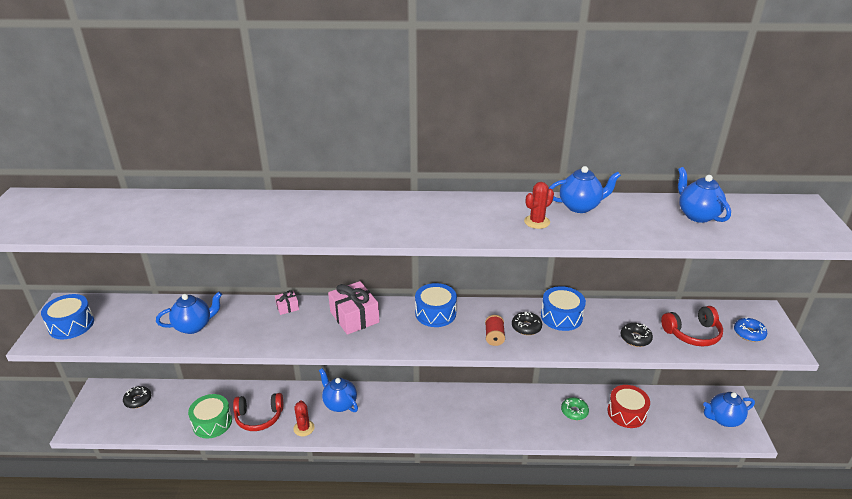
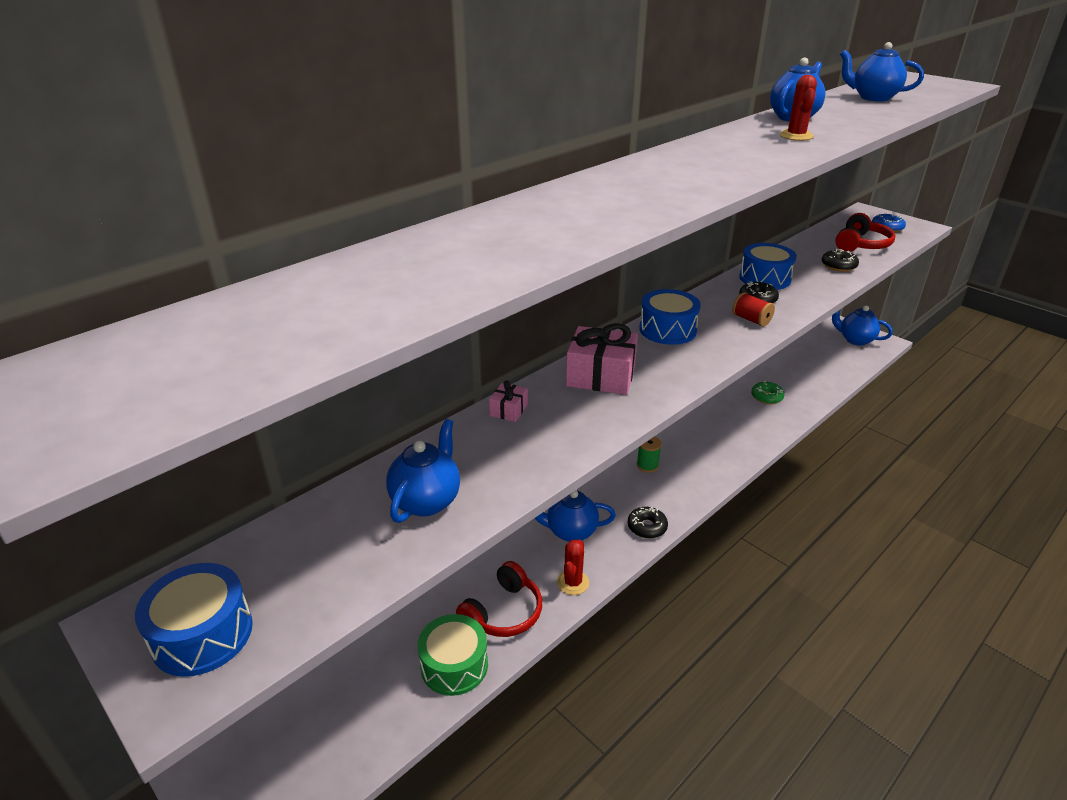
camera: 45 degrees left, 0 degrees up
black donut [123,386,151,408] -> black donut moved to [628,507,668,539]
red cactus [293,401,315,436] -> red cactus turned 75 degrees clockwise [557,540,589,595]
red drum [607,385,650,428] -> none
blue teapot [703,392,755,427] -> blue teapot turned 90 degrees clockwise [832,306,893,346]
none -> green spool [637,436,662,473]

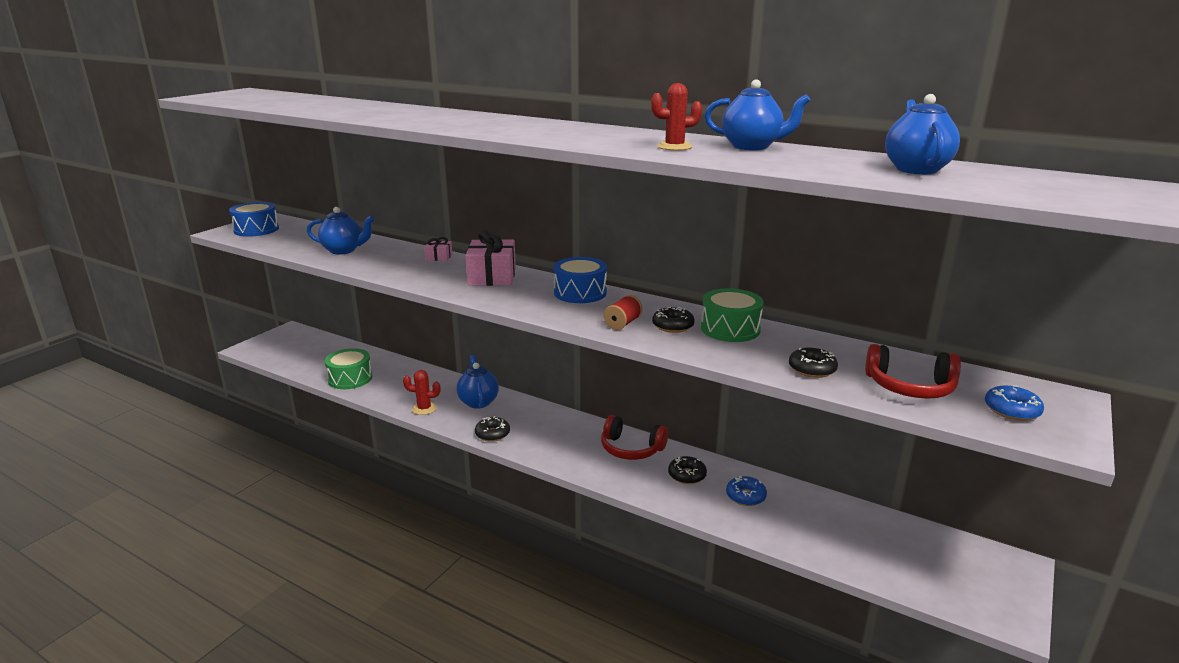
camera: 75 degrees right, 10 degrees down
red headphones [456,561,542,637] -> red headphones moved to [601,415,668,460]
green spool [637,436,662,473] -> none
blue drum [739,243,797,290] -> green drum [701,288,764,342]
green donut [751,381,784,404] -> blue donut [726,476,767,506]
blue teapot [832,306,893,346] -> none
none -> black donut [668,456,707,484]

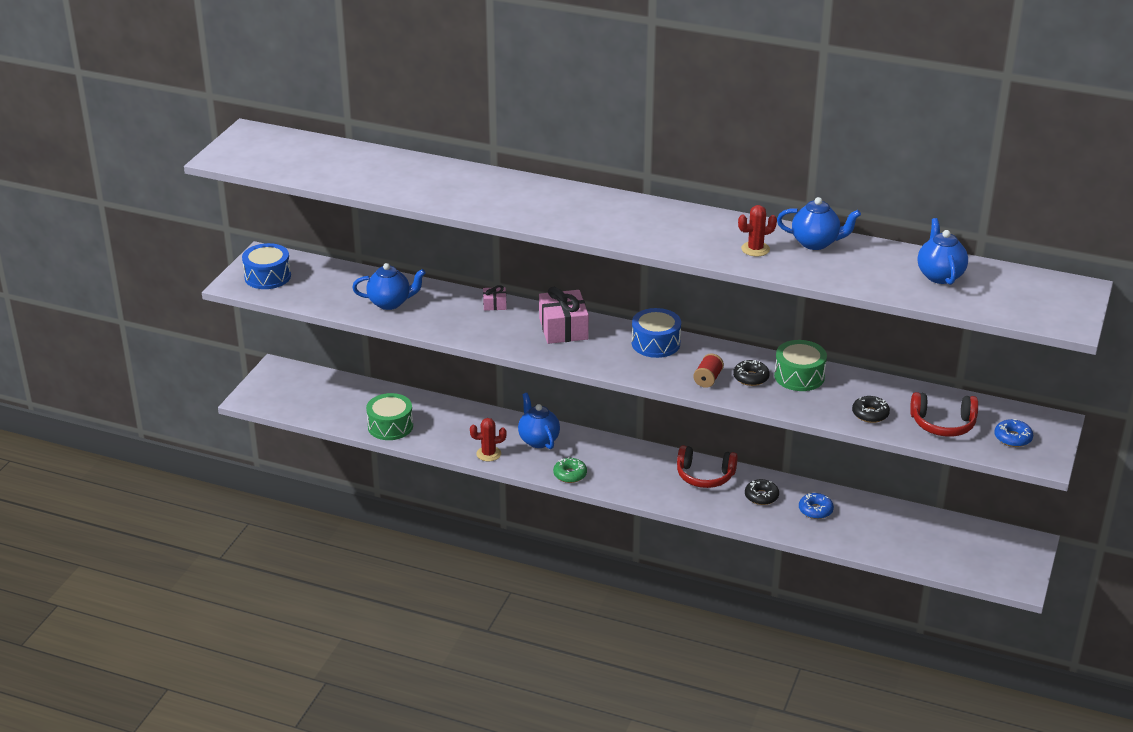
camera: 10 degrees left, 10 degrees up
black donut [475,416,510,442] -> green donut [553,457,587,483]

